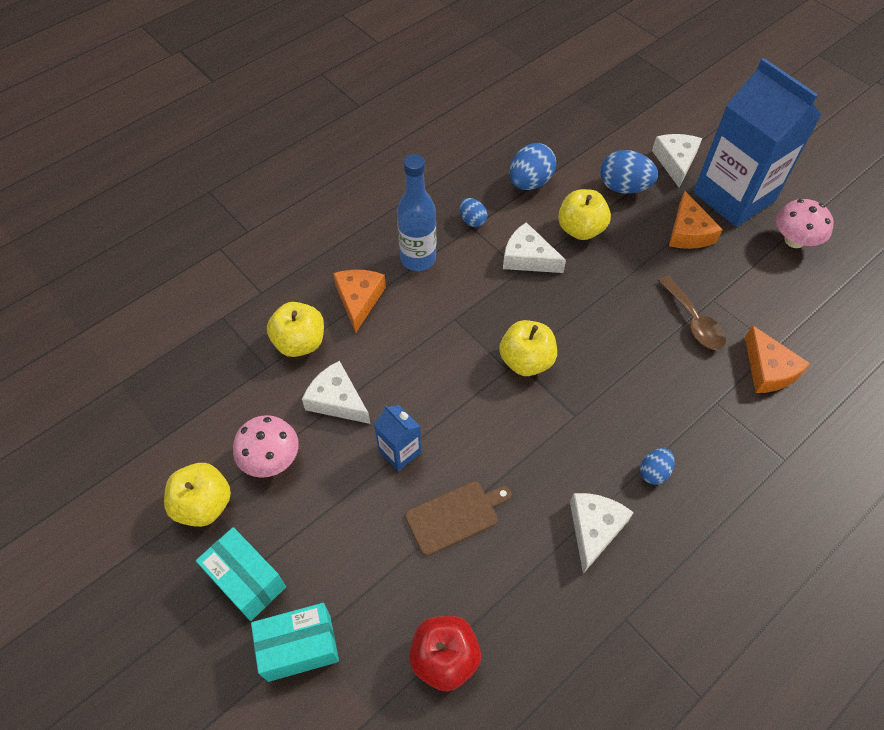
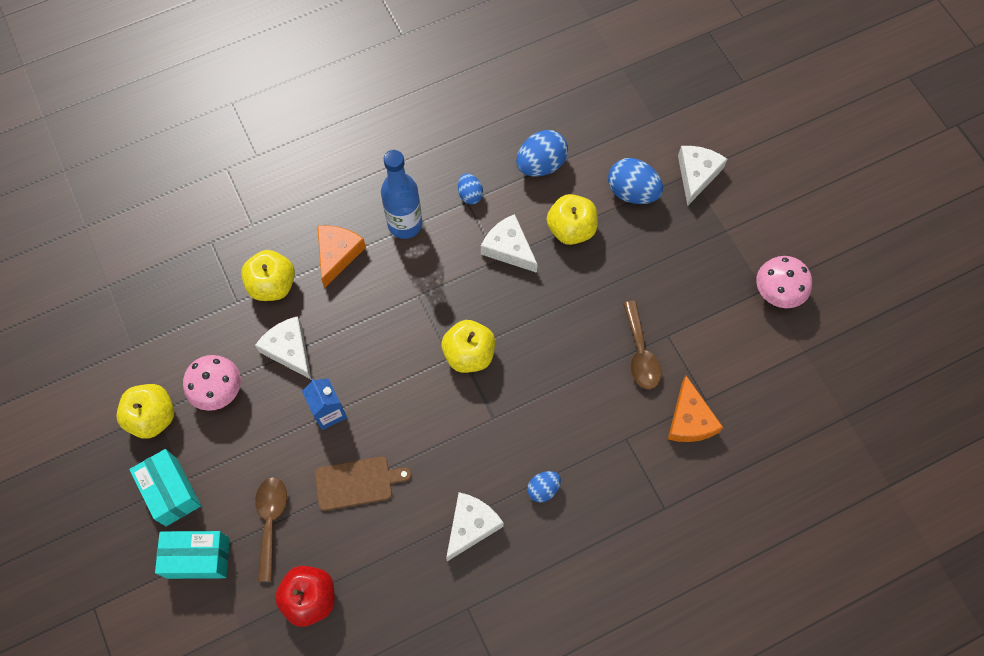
camera: 15 degrees right, 10 degrees up
orange cheese [669,191,723,249] -> none
blue carton [693,58,822,227] -> none
none -> brown spoon [255,477,287,581]

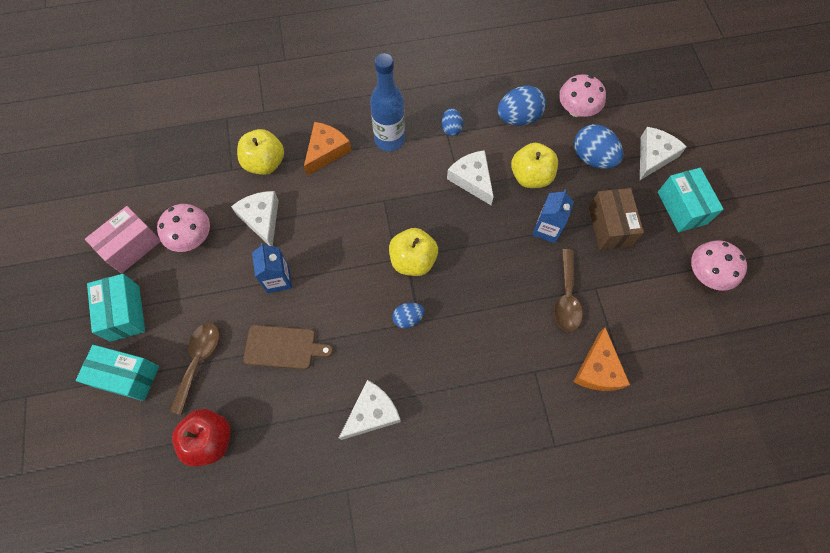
camera: 15 degrees right, 0 degrees up
yellow apple [116,384,175,439] -> pink box [85,206,161,274]
blue egg [527,471,561,503] -> blue egg moved to [392,303,425,328]
none -> blue carton [532,190,574,243]
none -> pink mushroom [559,74,606,117]
none -> brown box [589,188,644,250]
none -> turquoise box [658,168,724,232]

